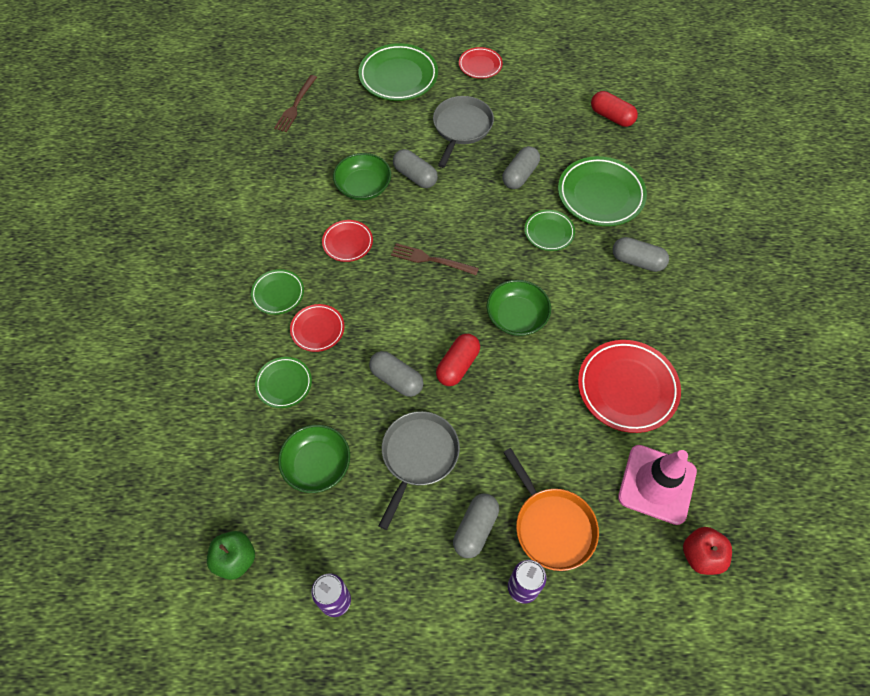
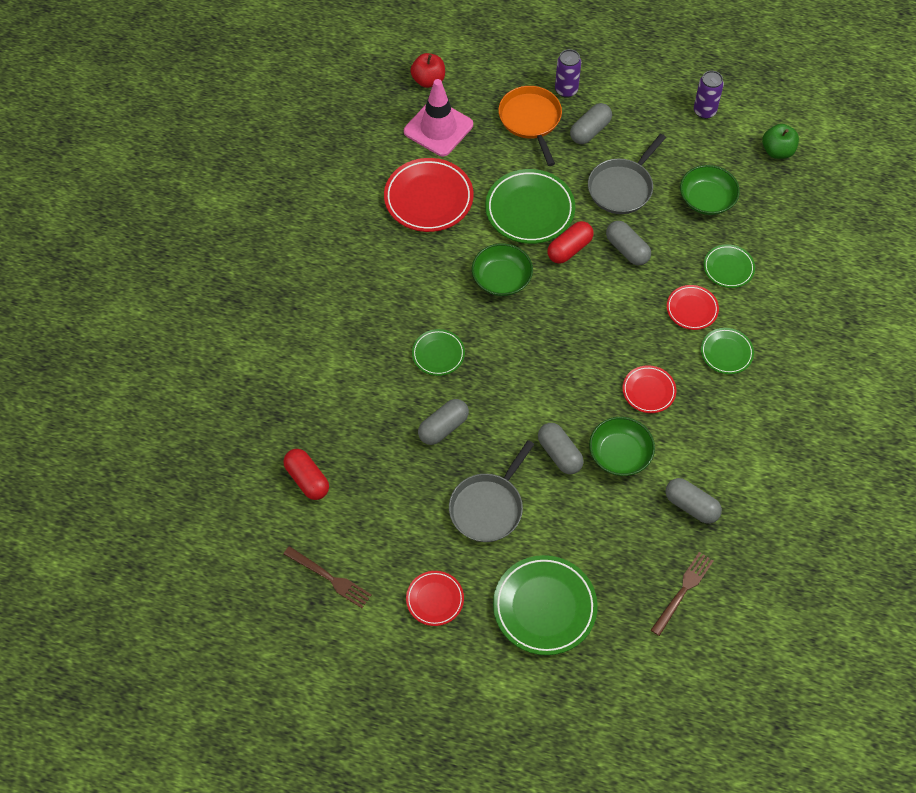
camera: 165 degrees left, 0 degrees up
brown fork [391,243,479,275] -> brown fork moved to [284,546,372,608]
green plate [558,156,647,226] -> green plate moved to [485,169,575,244]
grey capsule [613,237,669,272] -> grey capsule moved to [666,478,722,524]

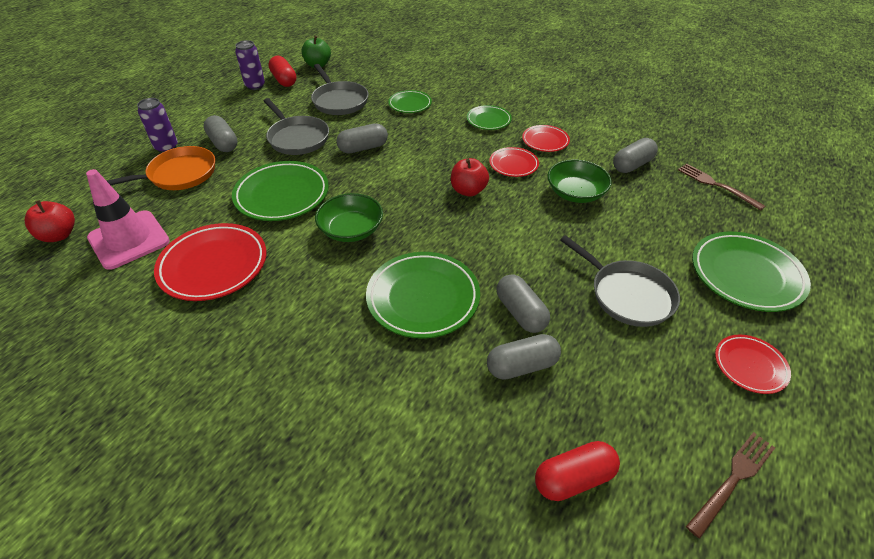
camera: 75 degrees left, 15 degrees down
green plate [412,329,465,376] -> green plate [366,252,480,339], size x1.79
orange pan [498,86,562,166] -> orange pan turned 150 degrees clockwise [107,146,215,190]
grey capsule [538,423,584,474] -> grey capsule moved to [487,334,561,380]
red capsule [547,221,594,264] -> red capsule moved to [269,56,297,87]
red plate [667,285,719,330] -> red plate moved to [522,125,570,152]
green bowl [680,165,740,215] -> grey pan [311,64,368,115]
none -> red apple [451,158,489,197]

